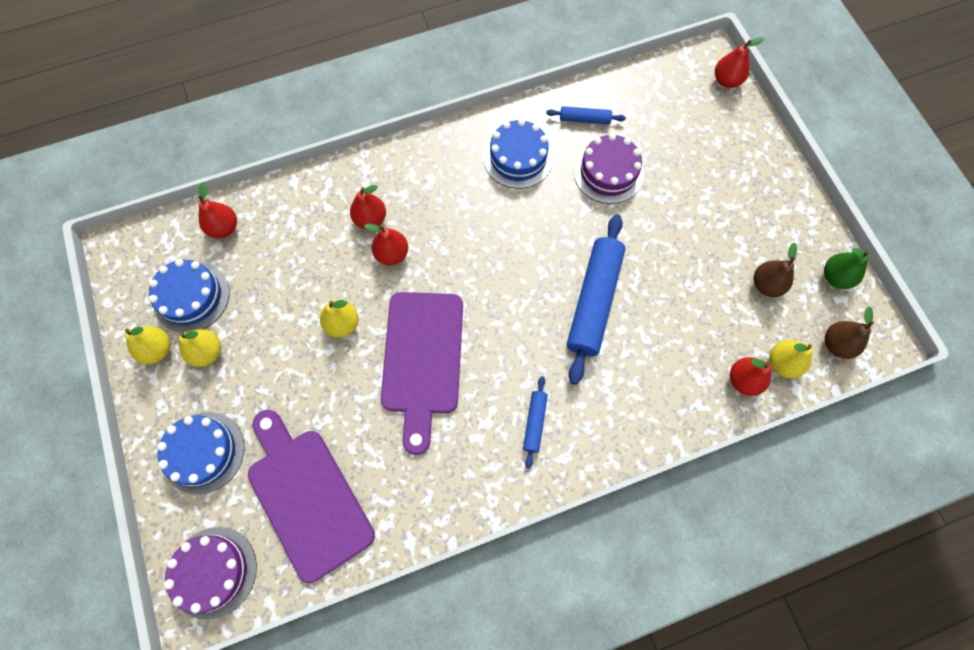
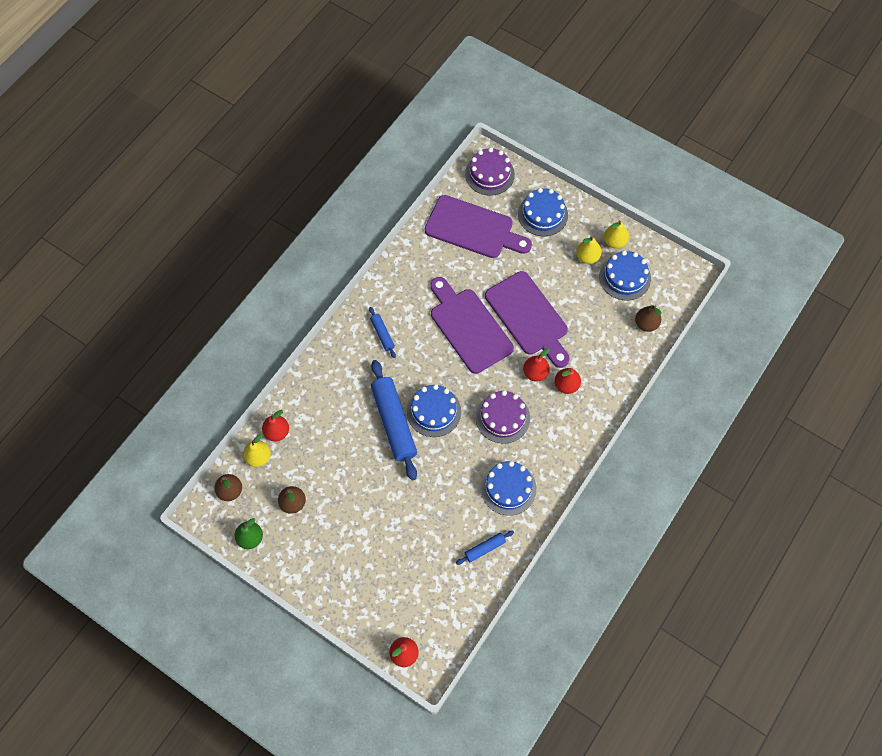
camera: 145 degrees right, 5 degrees down
red pear [198,182,237,238] -> brown pear [635,305,662,332]
yellow pear [320,300,359,338] -> purple cutting board [485,271,570,368]
purple cake [574,133,644,204] -> purple cake moved to [476,390,530,444]
none -> blue cake [407,384,461,437]

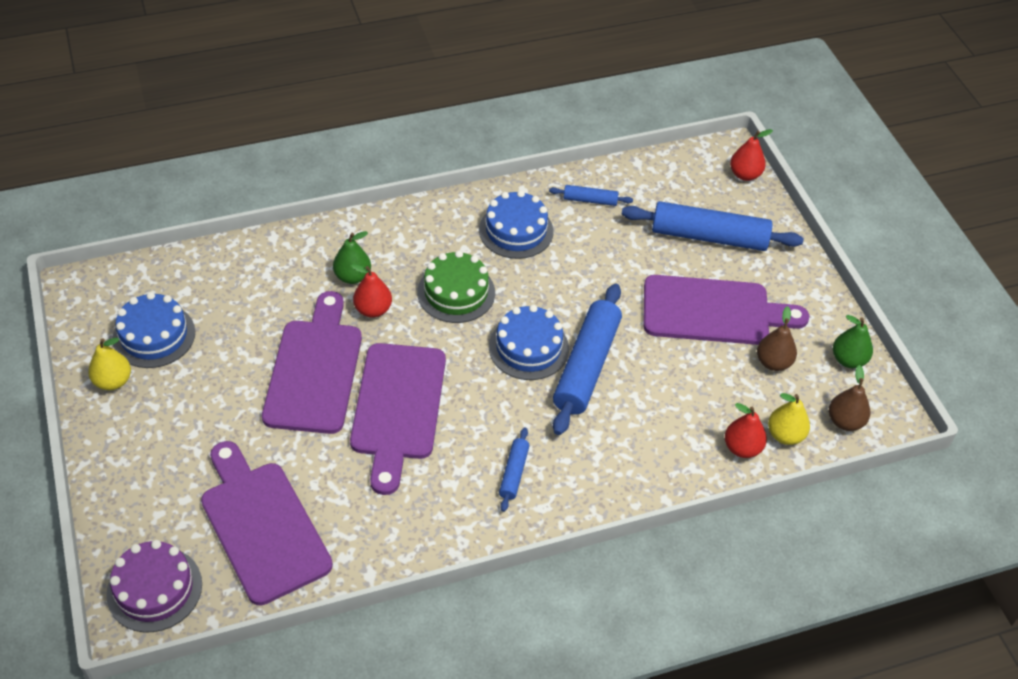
camera: 145 degrees left, 15 degrees down
purple cake [476,390,530,444] -> green cake [417,250,495,323]
blue cake [518,188,568,236] -> none
red pear [554,368,581,394] -> green pear [333,231,371,284]
yellow pear [576,236,602,264] -> none
brown pear [635,305,662,332] -> none
none -> blue rolling pin [622,201,804,251]
none -> purple cutting board [643,275,809,345]

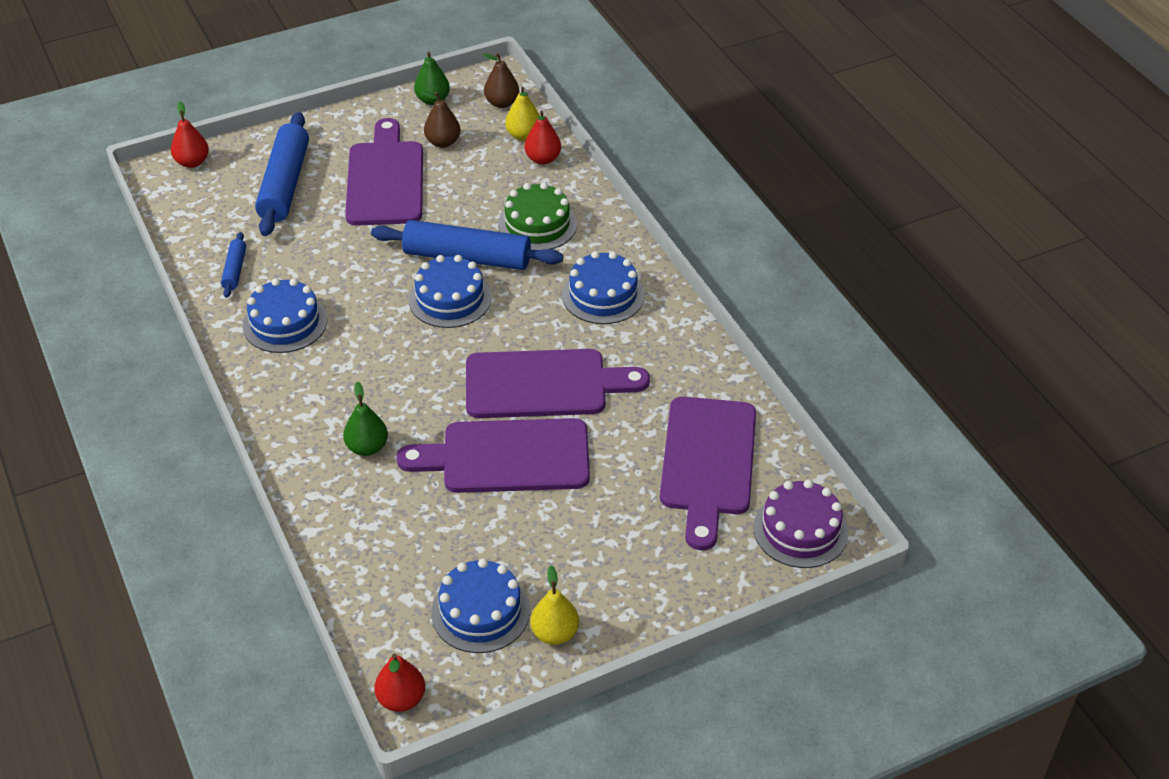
camera: 95 degrees left, 5 degrees down
purple cutting board [201,441,333,606] -> purple cutting board turned 45 degrees counterclockwise [660,397,756,550]
red pear [351,264,392,318] -> red pear moved to [374,653,425,712]
green cake [417,250,495,323] -> green cake moved to [498,182,577,250]
blue rolling pin [499,428,530,512] -> blue cake [562,251,645,324]

